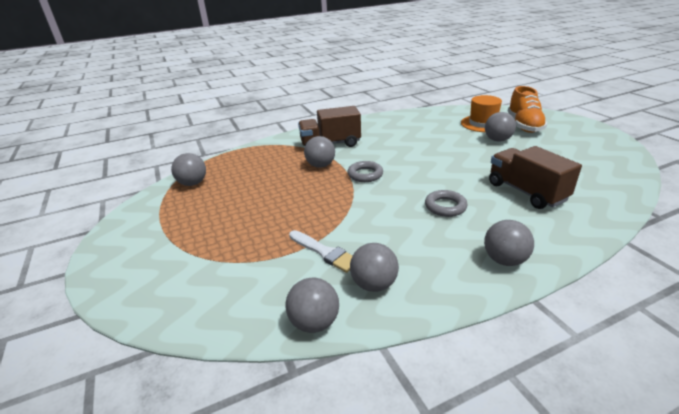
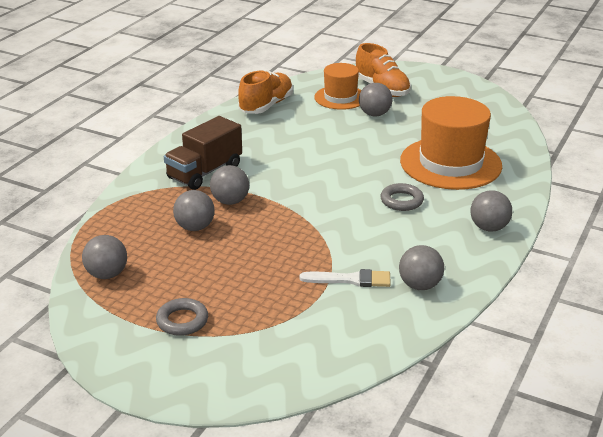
camera: 40 degrees left, 0 degrees up
grey ball [285,278,339,333] -> grey ball moved to [173,190,215,231]
grey ring [347,161,383,182] -> grey ring moved to [156,298,208,336]
brown truck [489,146,582,209] -> orange hat [400,96,502,190]
none -> orange shoe [238,70,293,114]

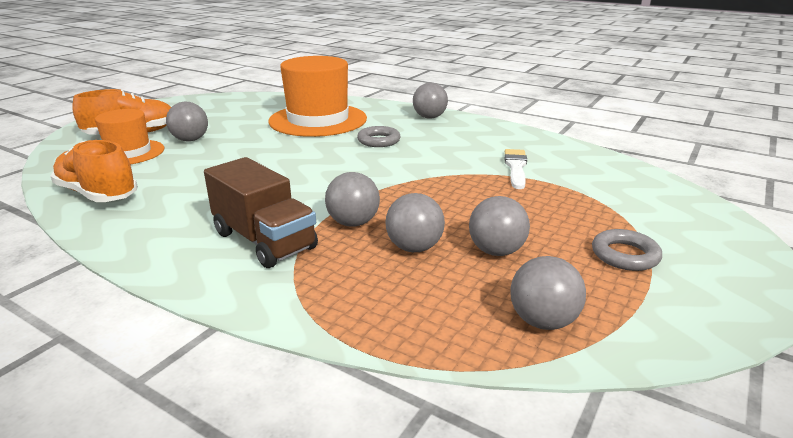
camera: 85 degrees left, 5 degrees down
grey ball [399,245,444,290] -> grey ball moved to [469,196,530,256]

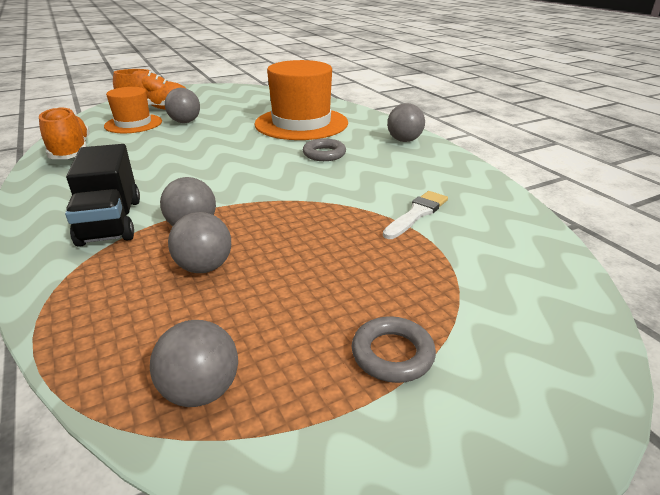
camera: 30 degrees right, 5 degrees up
brown truck [204,157,318,268] -> black truck [65,144,140,247]
grey ball [469,196,530,256] -> none

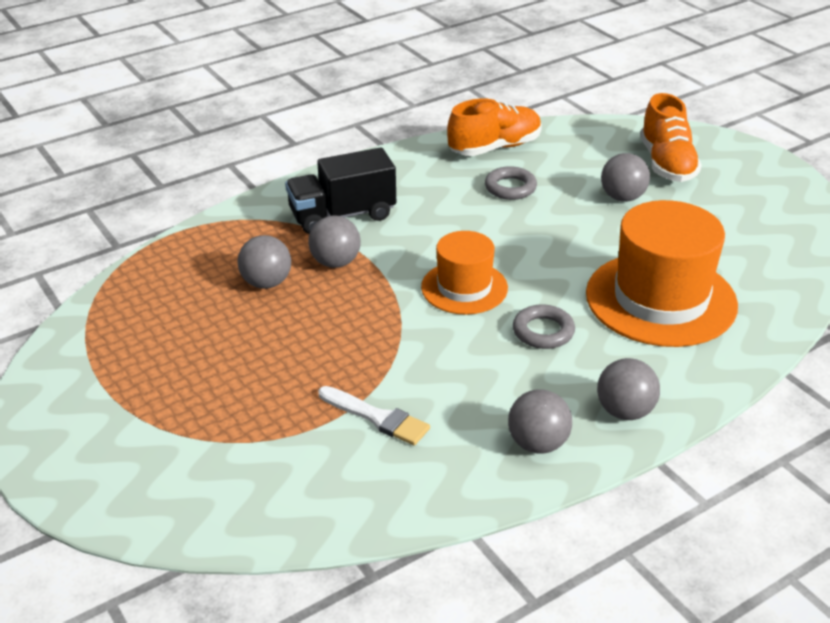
camera: 85 degrees right, 5 degrees up
orange hat [104,87,162,133] -> orange hat moved to [421,231,508,315]
grey ball [150,320,238,407] -> grey ball moved to [508,389,572,454]
grey ring [352,316,436,383] -> grey ring moved to [485,166,537,200]

